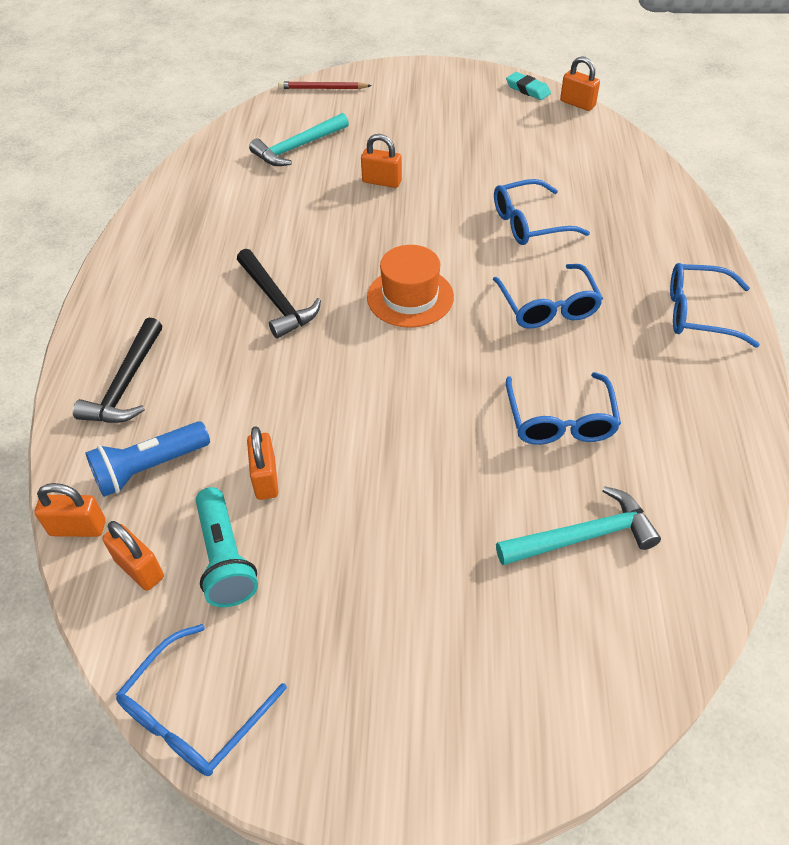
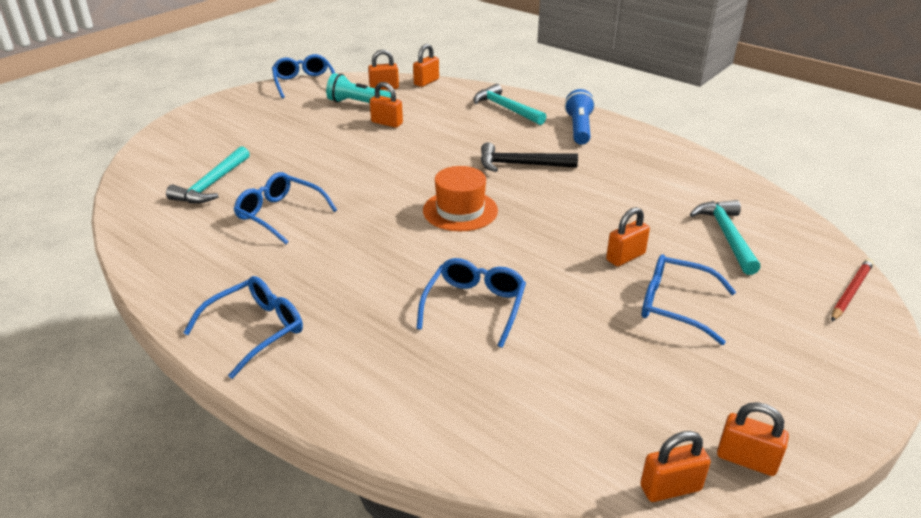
camera: 125 degrees right, 15 degrees down
black hammer [73,317,162,423] -> turquoise hammer [473,84,546,125]
blue flashlight [85,421,210,497] -> blue flashlight moved to [565,89,595,145]
blue glasses [493,264,603,329] -> blue glasses moved to [642,254,736,345]
turquoise eraser [506,72,551,100] -> orange padlock [717,402,789,476]

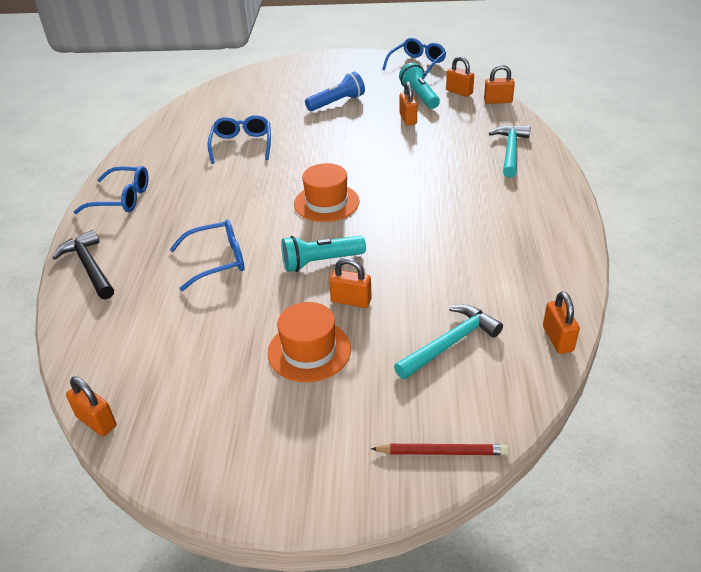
camera: 55 degrees right, 5 degrees up
turquoise hammer [166,146,250,203] -> none
black hammer [481,142,578,172] -> black hammer moved to [52,230,114,299]
blue flashlight [565,89,595,145] -> blue flashlight moved to [305,72,365,111]
blue glasses [642,254,736,345] -> orange hat [268,302,351,382]
orange padlock [717,402,789,476] -> orange padlock moved to [543,291,580,354]
none -> turquoise flashlight [281,236,366,272]

